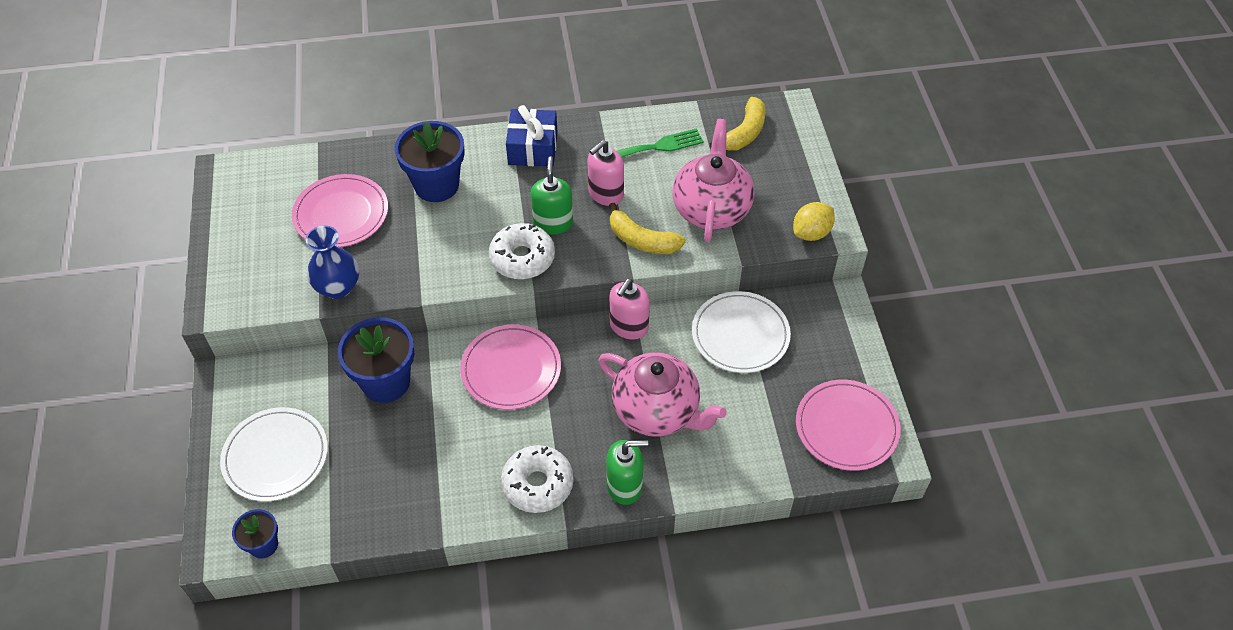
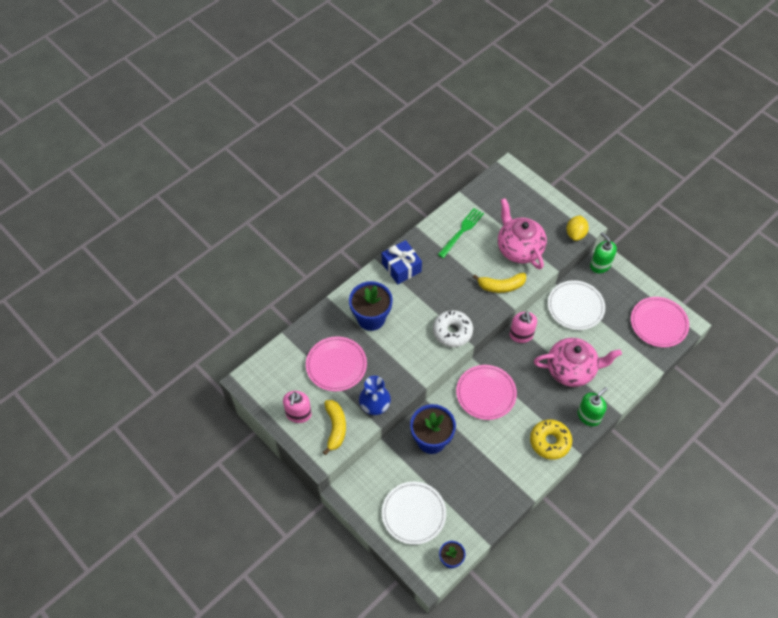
camera: 35 degrees left, 5 degrees up
white donut [501,445,574,513] -> yellow donut [530,420,572,460]
green soap dispenser [531,156,573,235] -> green soap dispenser moved to [590,232,617,273]
pink soap dispenser [587,140,624,206] -> pink soap dispenser moved to [283,391,312,423]
yellow banana [710,97,766,150] -> yellow banana moved to [323,400,346,455]

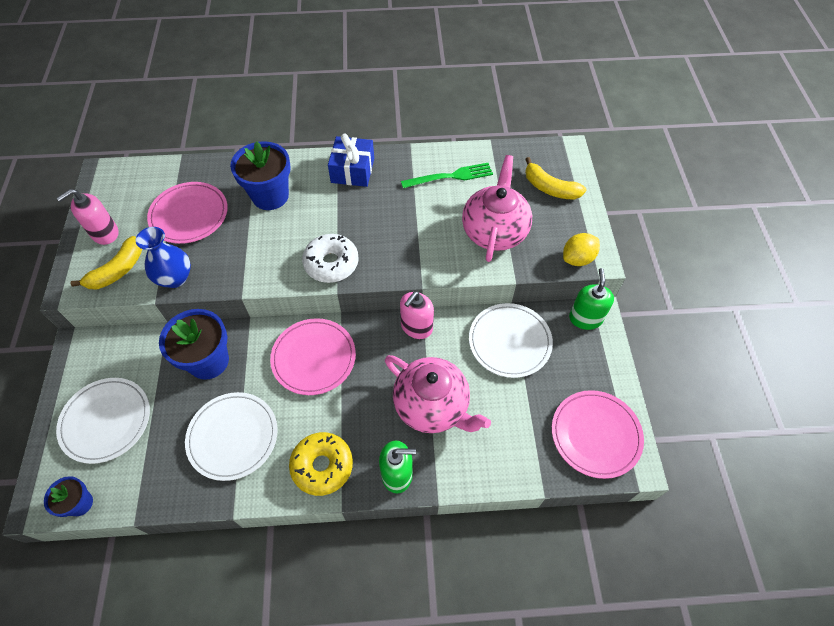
camera: 40 degrees right, 0 degrees up
yellow banana [473,273,526,293] -> yellow banana moved to [525,157,586,200]
none -> white plate [185,392,278,481]

